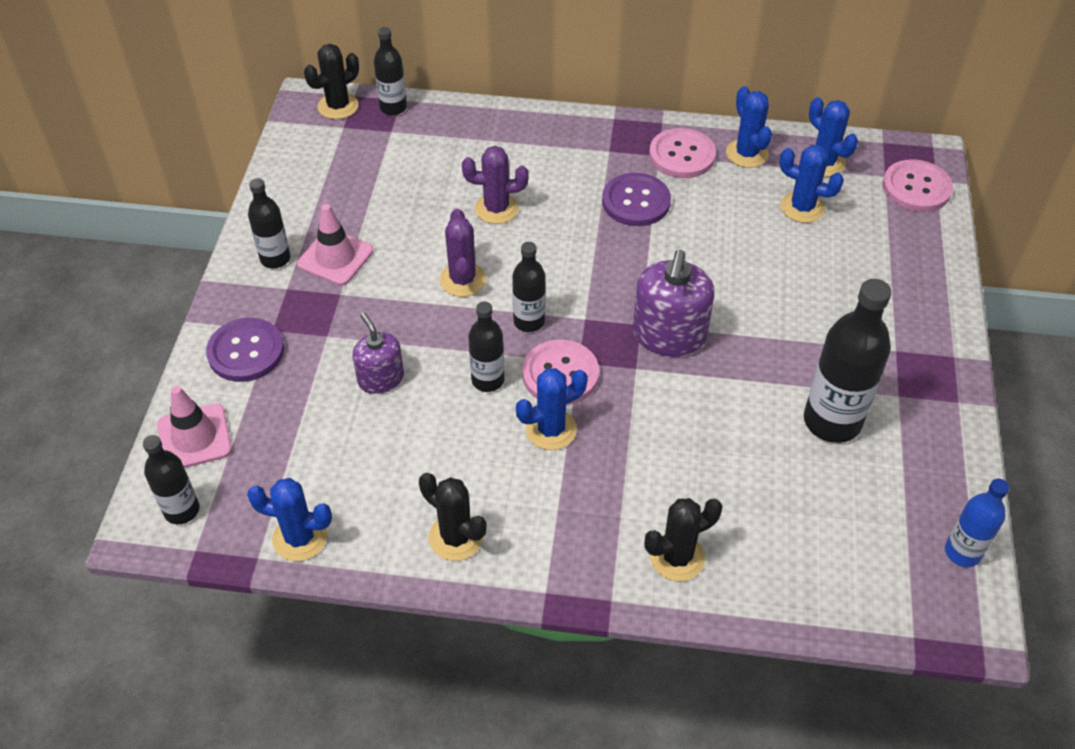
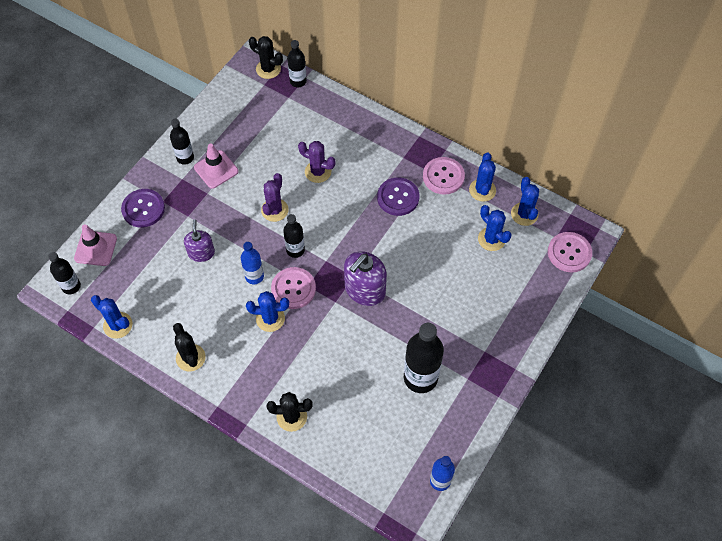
camera: 25 degrees right, 10 degrees up
black cactus [304,44,359,119] -> black cactus turned 45 degrees clockwise [249,36,283,79]
black bottle [468,302,504,392] -> blue bottle [241,242,264,284]

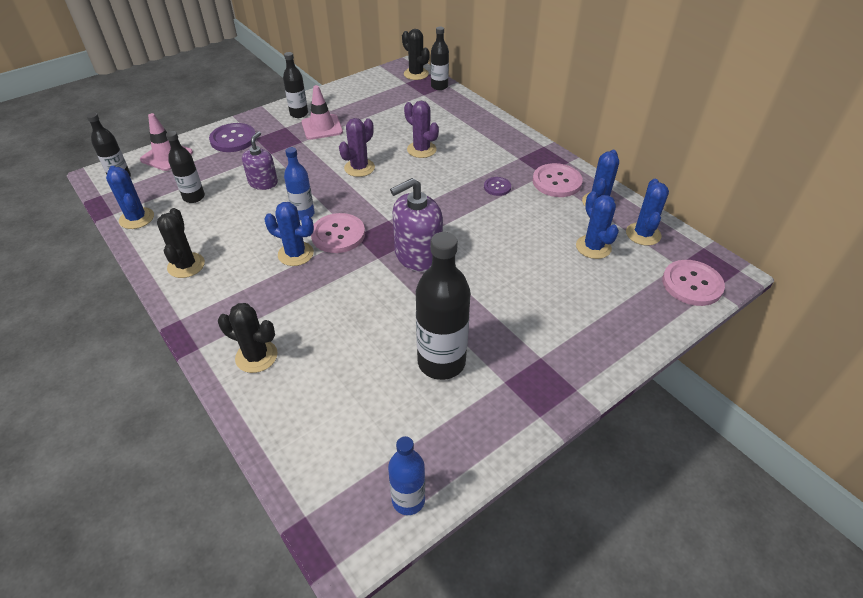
camera: 20 degrees right, 15 degrees down
black bottle [283,214,305,258] -> black bottle moved to [166,131,205,203]
purple button [377,177,419,216] -> purple button [484,177,511,196], size x0.55

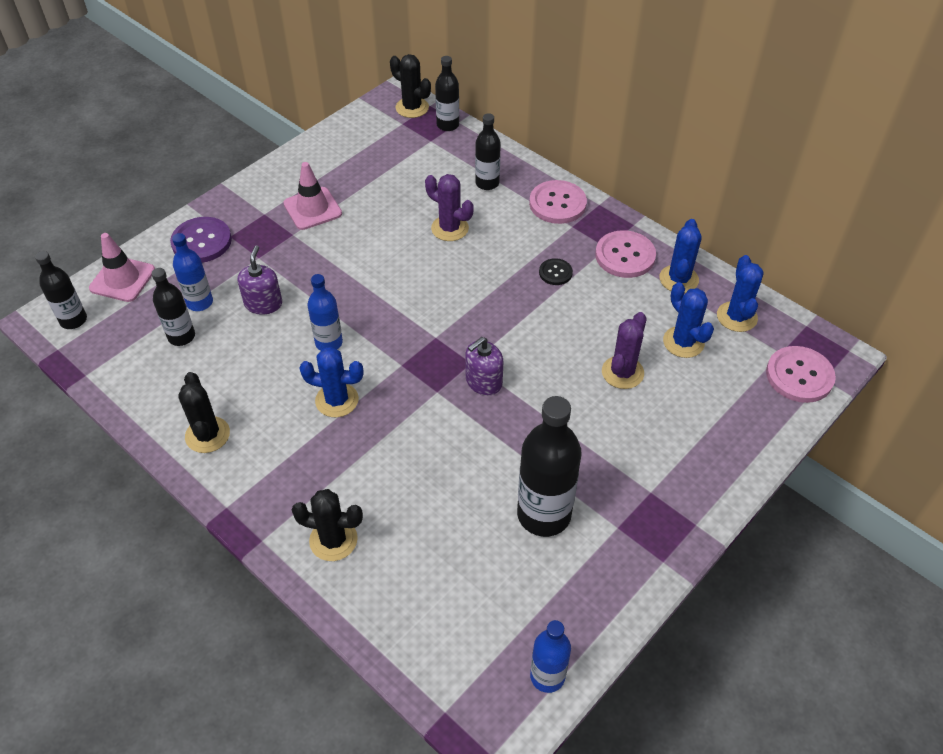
camera: 10 degrees left, 5 degrees up
blue cactus [106,166,154,229] -> none
black bottle [283,52,308,118] -> black bottle moved to [475,113,501,190]
pink button [311,213,365,253] -> pink button moved to [529,180,587,224]
purple cactus [339,118,375,177] -> purple cactus moved to [602,312,647,389]
purple soap dispenser [390,178,443,272] -> purple soap dispenser [465,337,503,396], size x0.62
purple button [484,177,511,196] -> black button [539,258,573,285]
none -> blue bottle [172,233,213,311]

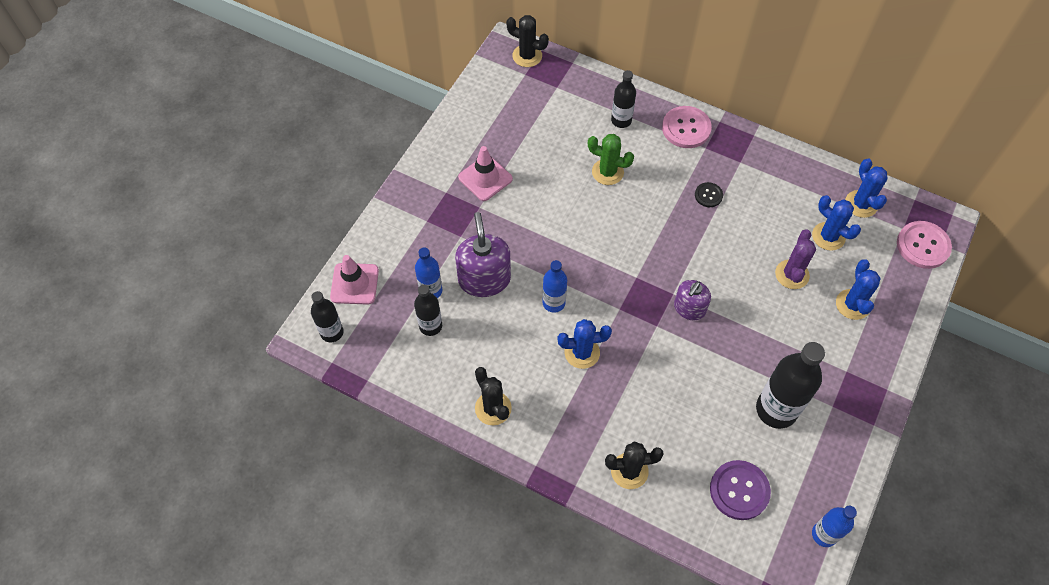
camera: 15 degrees left, 10 degrees up
purple button [170,217,232,263] -> purple button moved to [710,460,771,520]
purple soap dispenser [237,245,282,315] -> purple soap dispenser [455,212,511,297], size x1.60
purple cactus [425,174,473,241] -> green cactus [588,134,634,185]
black bottle [435,56,459,131] -> none
pink button [595,230,656,278] -> none
blue cactus [660,219,702,293] -> blue cactus moved to [836,259,881,320]

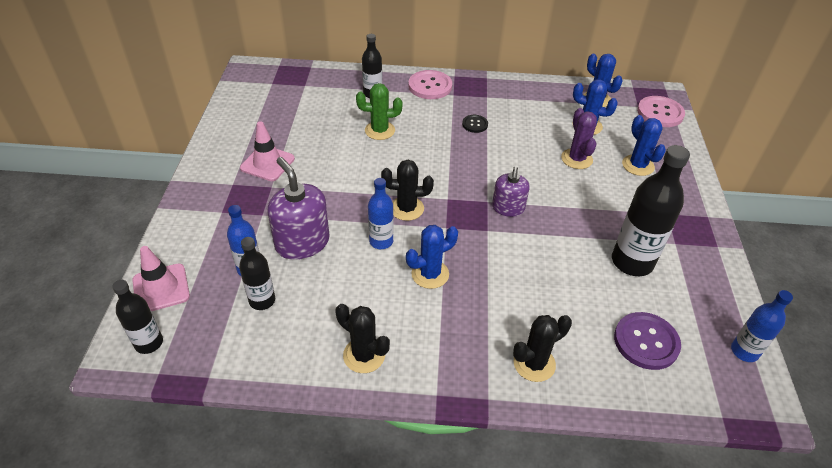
camera: 25 degrees left, 15 degrees down
black cactus [506,15,549,67] -> black cactus moved to [381,160,434,221]

